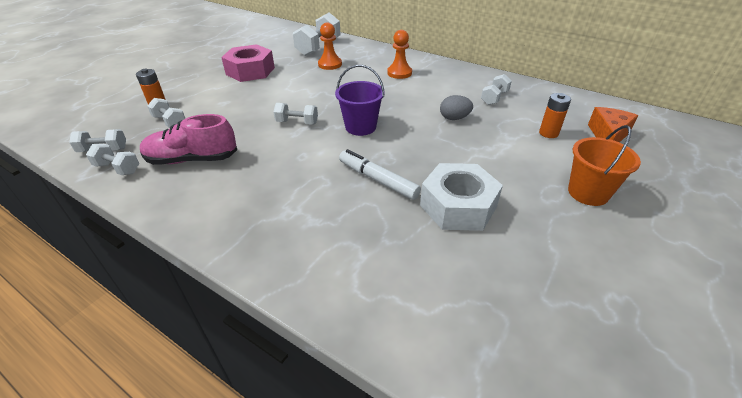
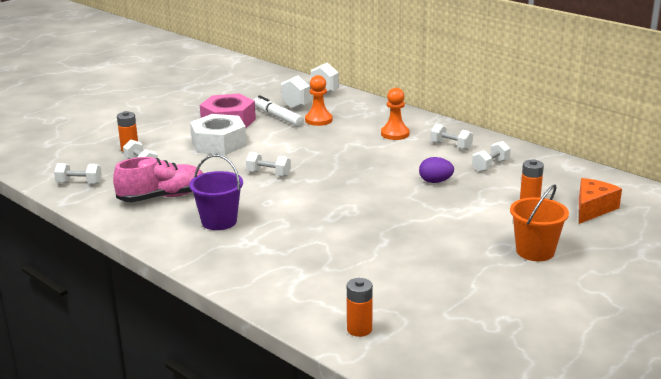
camera: 10 degrees right, 15 degrees down
white dumbbell [86,144,139,175] -> white dumbbell moved to [431,123,473,150]
pink shoe [140,114,237,165] -> pink shoe turned 150 degrees clockwise [113,157,203,202]
purple bucket [335,65,385,136] -> purple bucket moved to [189,154,243,230]
white marker [339,149,421,200] -> white marker moved to [254,95,304,127]
white nut [420,163,503,231] -> white nut moved to [190,114,247,155]
grey egg [440,95,473,120] -> purple egg [419,157,454,183]
none -> orange battery [347,278,373,337]

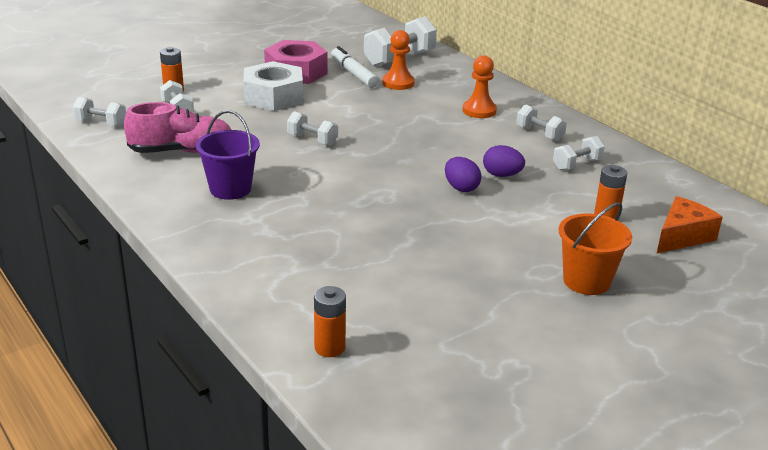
camera: 10 degrees right, 5 degrees up
none -> purple egg [445,157,482,192]

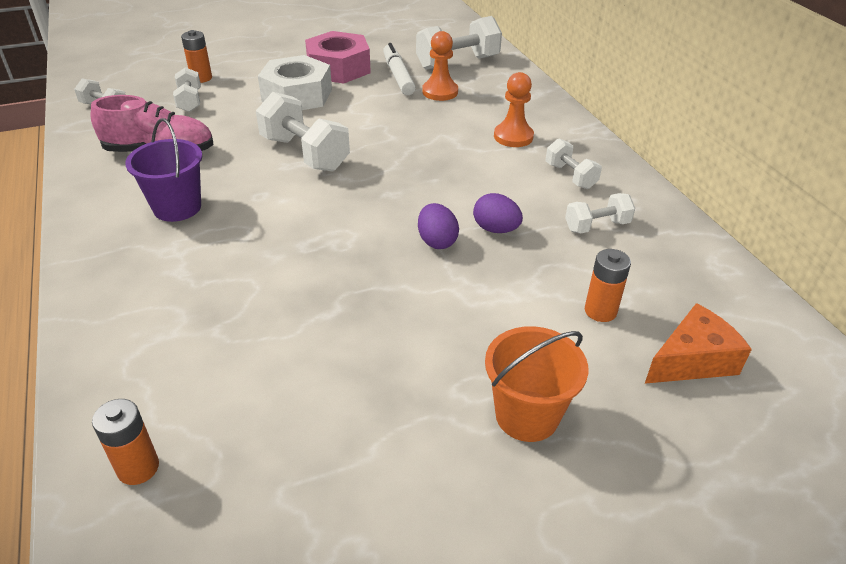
camera: 15 degrees right, 10 degrees up
white dumbbell [287,111,338,146] -> white dumbbell [256,92,350,172], size x1.77

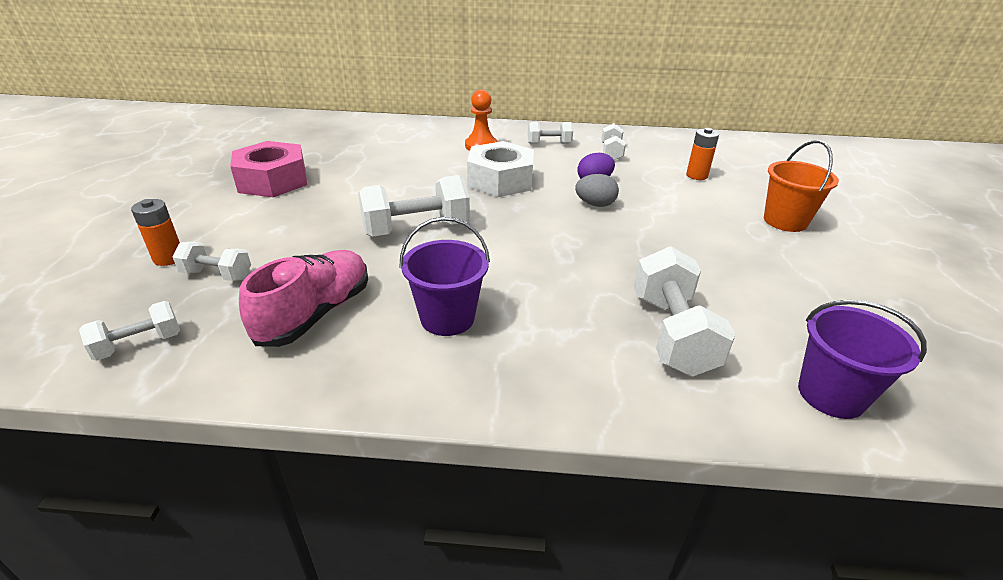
camera: 65 degrees left, 5 degrees down
orange battery [92,399,159,485] -> purple bucket [798,300,927,419]
white nut [258,55,332,110] -> white nut moved to [467,141,534,197]
white marker [383,43,416,95] -> none
white dumbbell [416,16,502,70] -> white dumbbell moved to [634,246,736,377]
purple egg [418,203,459,249] -> grey egg [575,174,619,207]
orange pawn [422,31,458,101] -> none
orange cheese [645,303,752,384] -> none

